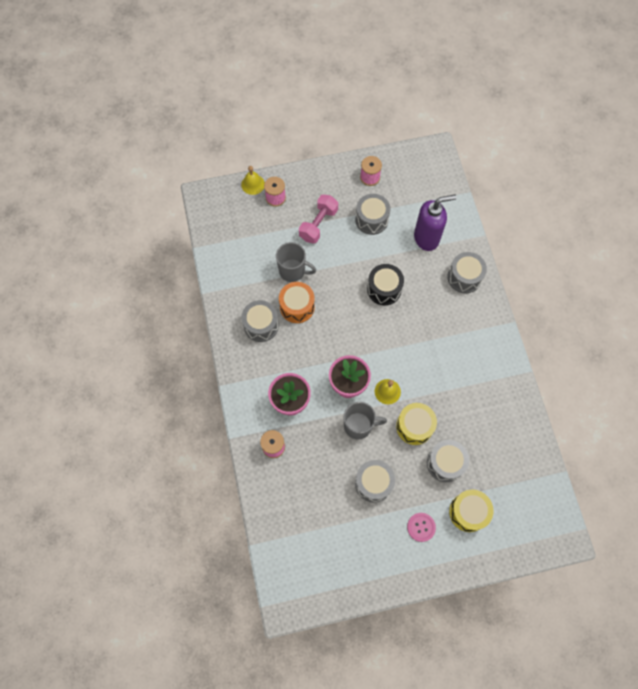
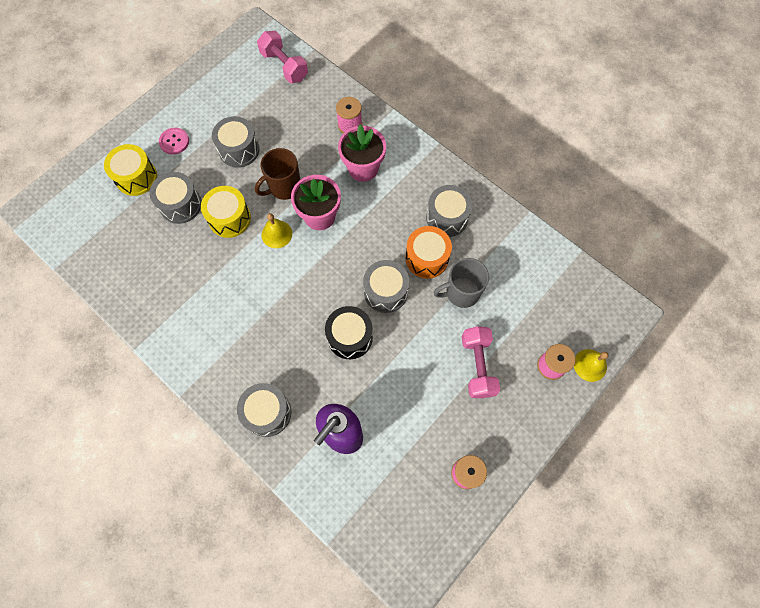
camera: 145 degrees right, 0 degrees up
grey mug [344,402,387,440] -> brown mug [255,148,300,200]
grey drum [355,194,391,235] -> grey drum moved to [363,260,409,313]
none -> pink dumbbell [257,31,308,83]

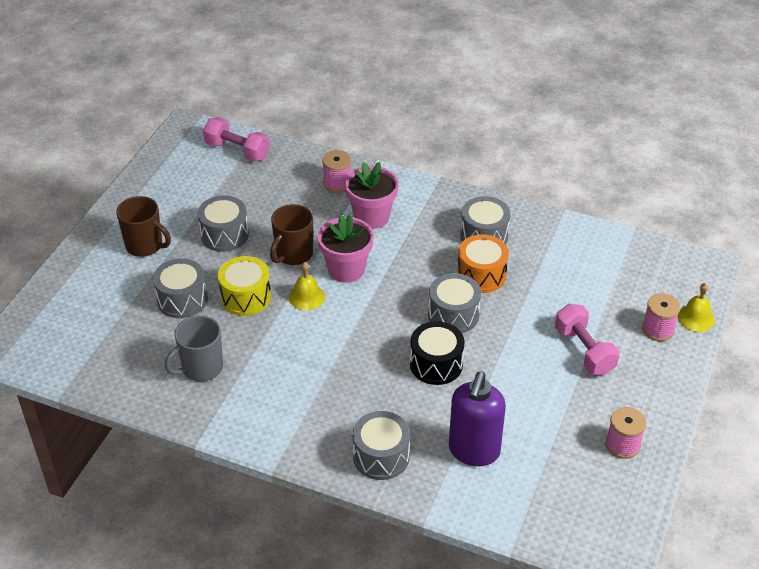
camera: 20 degrees left, 25 degrees down
yellow drum [104,144,157,196] -> none
pink button [159,128,189,155] -> brown mug [116,196,171,257]
grey mug [433,258,489,308] -> grey mug moved to [164,315,223,382]

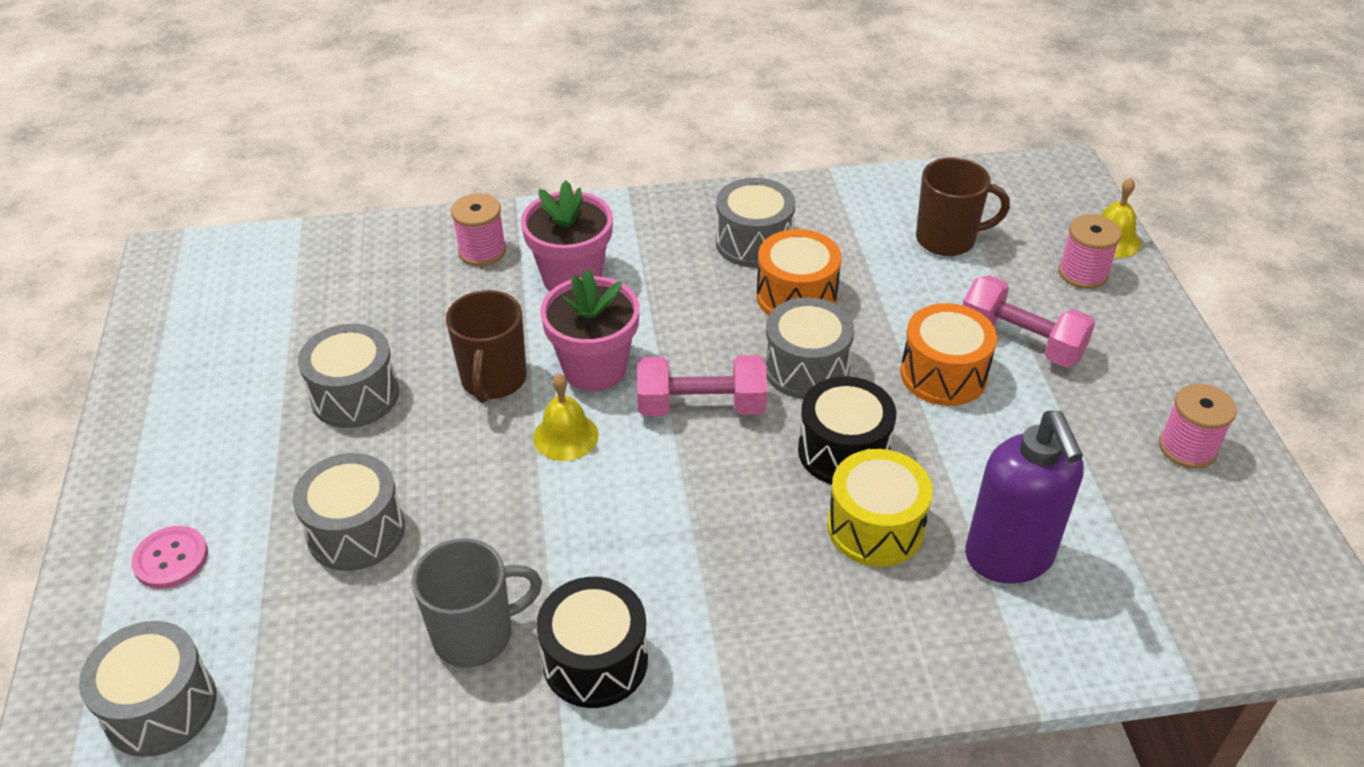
camera: 30 degrees left, 0 degrees up
brown mug [116,196,171,257] -> brown mug moved to [916,157,1010,256]
grey mug [164,315,223,382] -> grey mug turned 135 degrees counterclockwise [412,538,542,668]
pink dumbbell [203,117,270,162] -> pink dumbbell moved to [637,355,767,416]
yellow drum [218,256,271,316] -> yellow drum moved to [827,449,933,567]
grey drum [352,411,410,480] -> grey drum moved to [79,621,216,757]
none -> pink button [131,526,208,589]
none -> black drum [536,577,648,708]
none -> orange drum [900,303,997,406]

